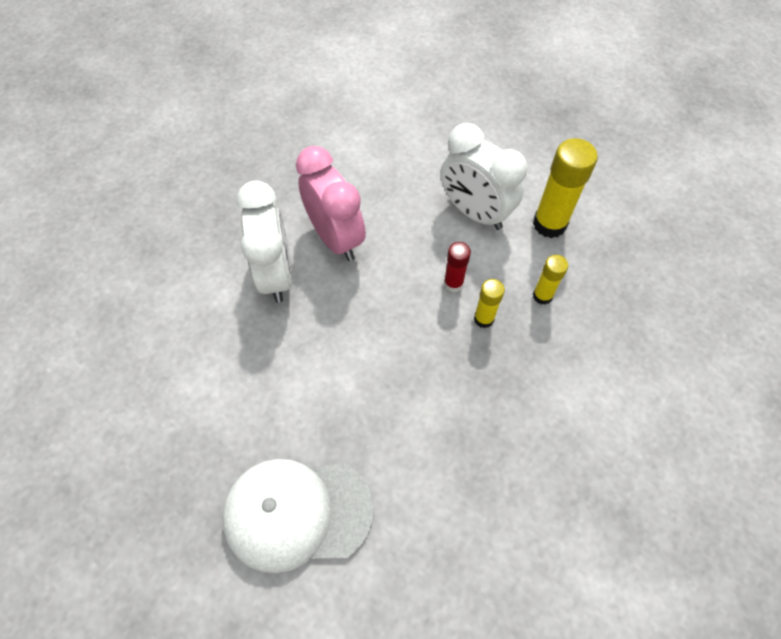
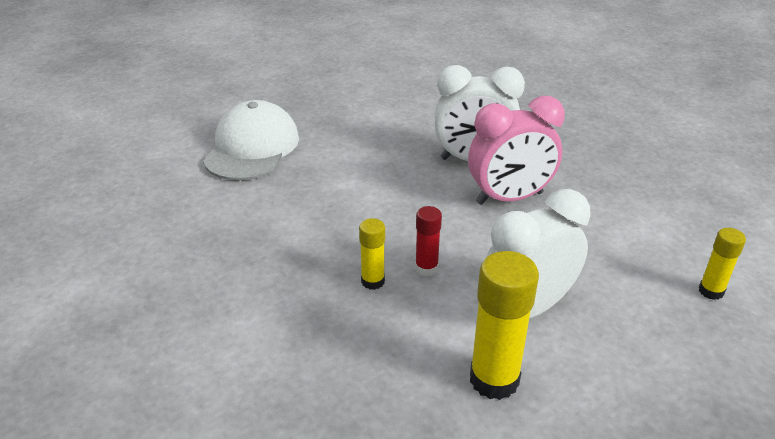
camera: 105 degrees right, 25 degrees down
yellow glue stick [533,255,568,305] -> yellow glue stick moved to [699,228,746,300]

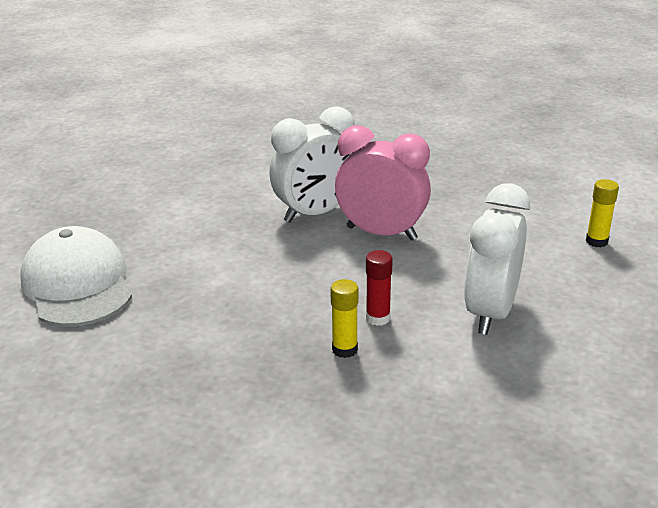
camera: 35 degrees left, 5 degrees down
pink clock [468,96,565,205] -> pink clock turned 105 degrees counterclockwise [335,125,431,241]
yellow glue stick [470,251,539,400] -> none

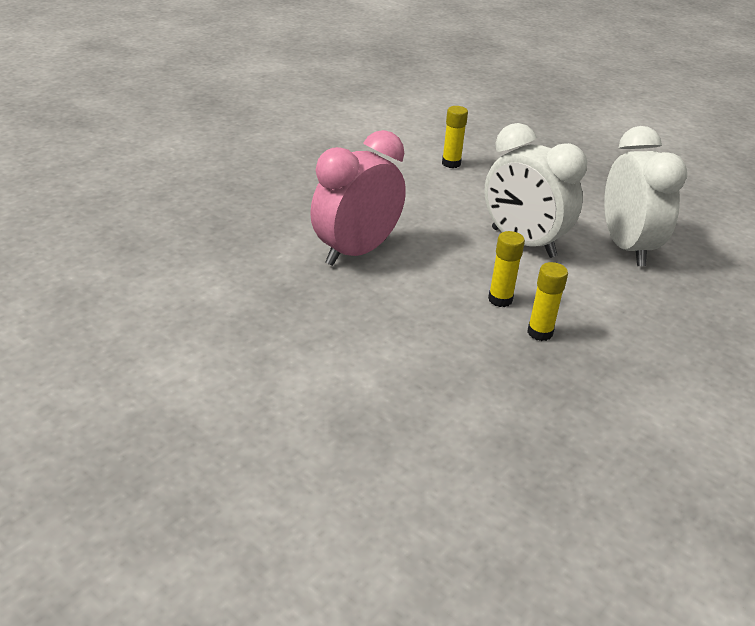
camera: 70 degrees left, 5 degrees up
white cap [21,226,132,327] -> none
white clock [270,106,355,223] -> white clock moved to [604,126,687,266]
red glue stick [366,250,393,326] -> yellow glue stick [488,231,525,307]

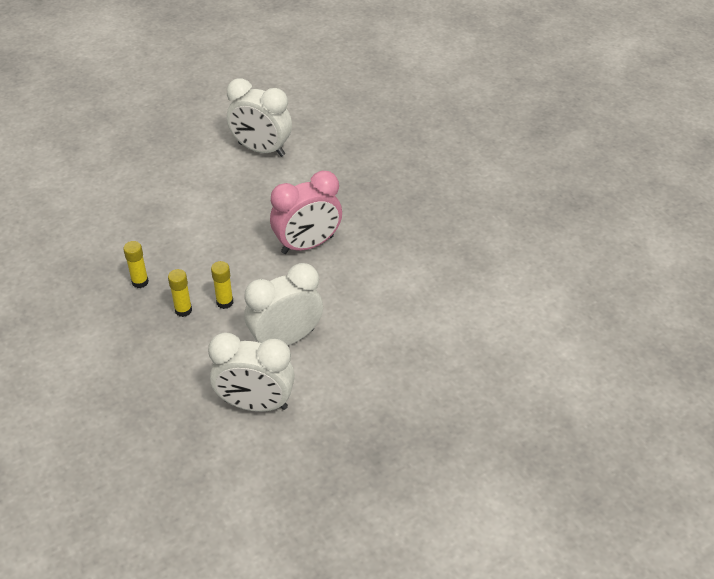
camera: 110 degrees right, 10 degrees up
pink clock [310,130,406,266] -> pink clock turned 90 degrees clockwise [270,171,342,254]
yellow glue stick [442,106,468,168] -> yellow glue stick moved to [123,241,149,288]
none -> white clock [227,78,292,157]

